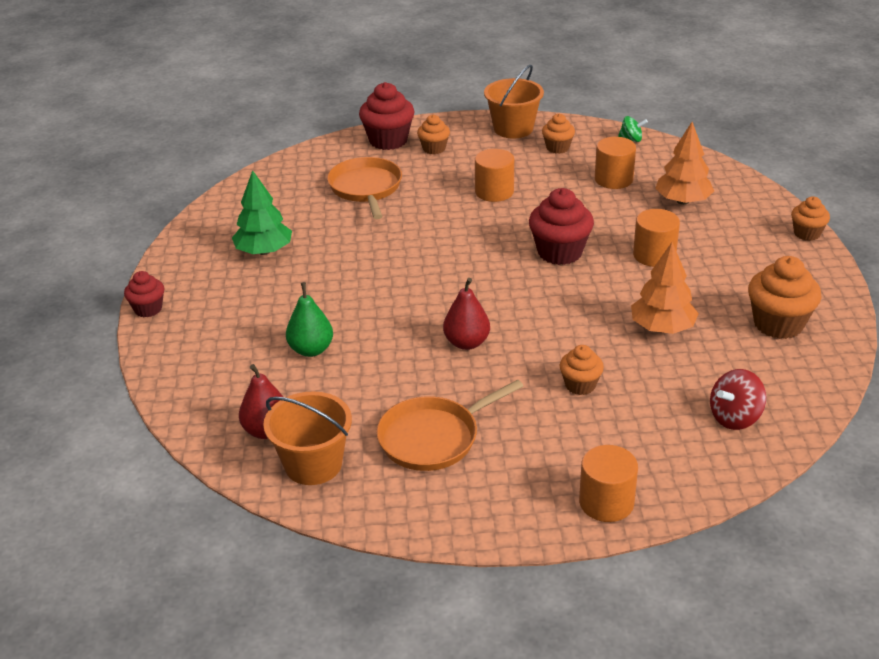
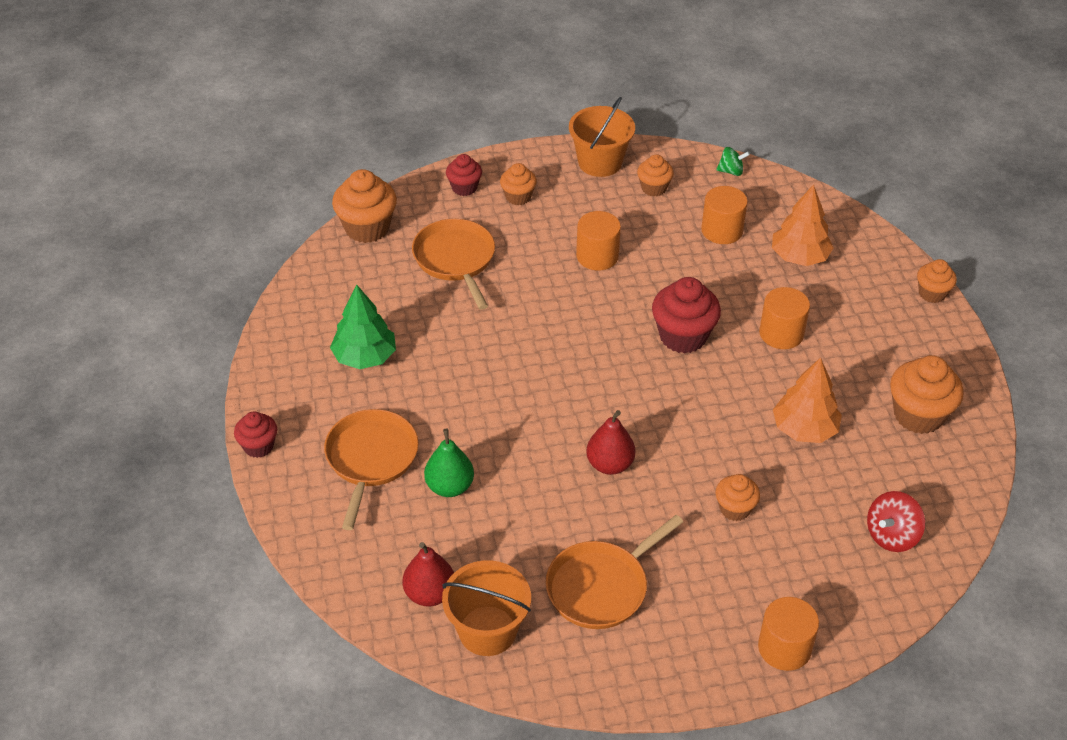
camera: 10 degrees left, 10 degrees up
red cupcake [359,82,415,150] -> red cupcake [446,154,482,196], size x0.59
none -> orange pan [324,409,419,530]
none -> orange cupcake [332,169,397,243]

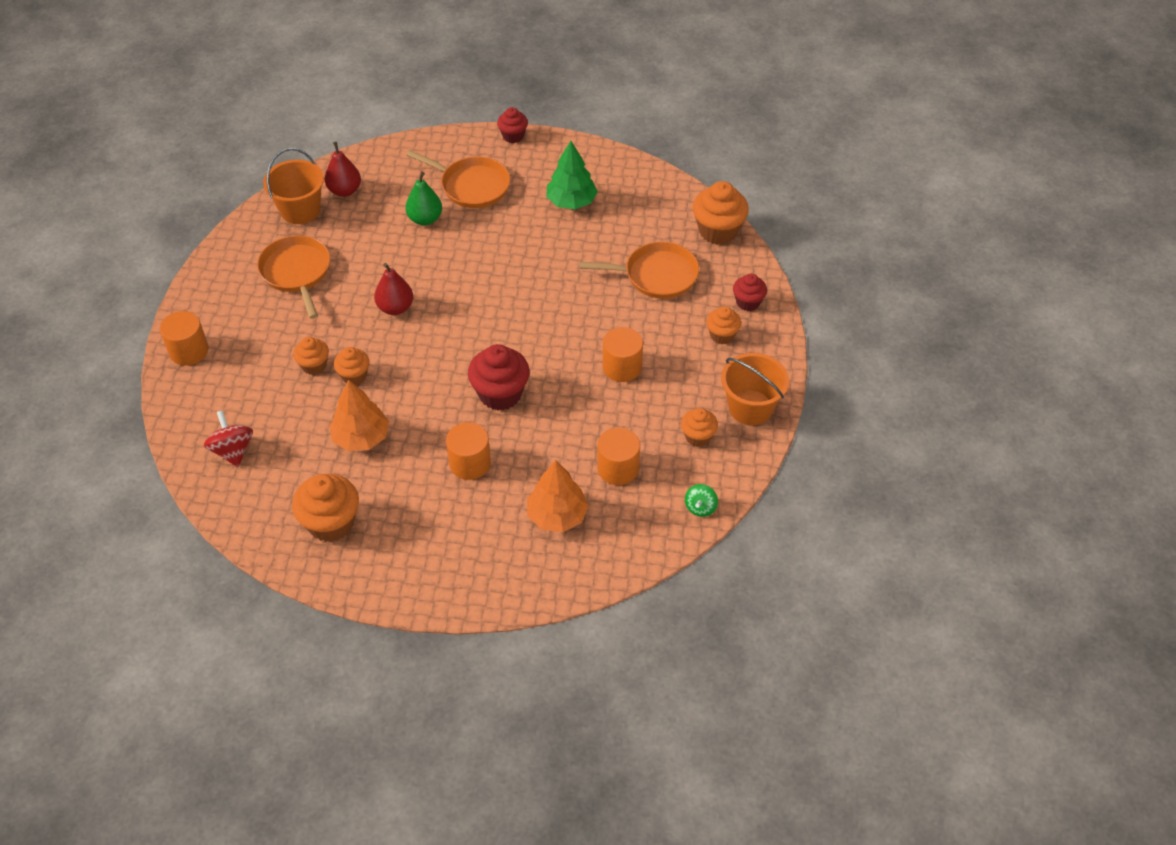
camera: 110 degrees right, 5 degrees up
orange cupcake [917,259,957,303] -> orange cupcake moved to [334,347,369,385]

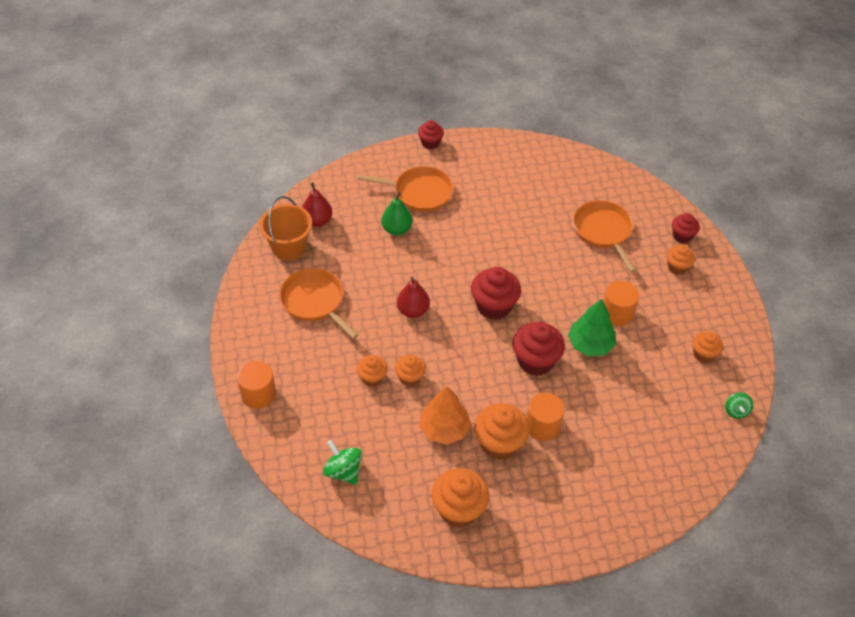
camera: 20 degrees left, 0 degrees up
red spinning top [204,410,253,467] -> green spinning top [323,440,362,485]
orange tree [527,460,589,532] -> none
green tree [546,141,598,209] -> green tree moved to [568,299,616,357]
orange pan [579,242,699,299] -> orange pan turned 90 degrees counterclockwise [573,200,636,272]
orange cylinder [597,428,640,485] -> none
orange cupcake [693,181,749,245] -> orange cupcake moved to [474,403,530,460]
orange bucket [721,353,789,425] -> none
none -> red cupcake [471,267,521,320]

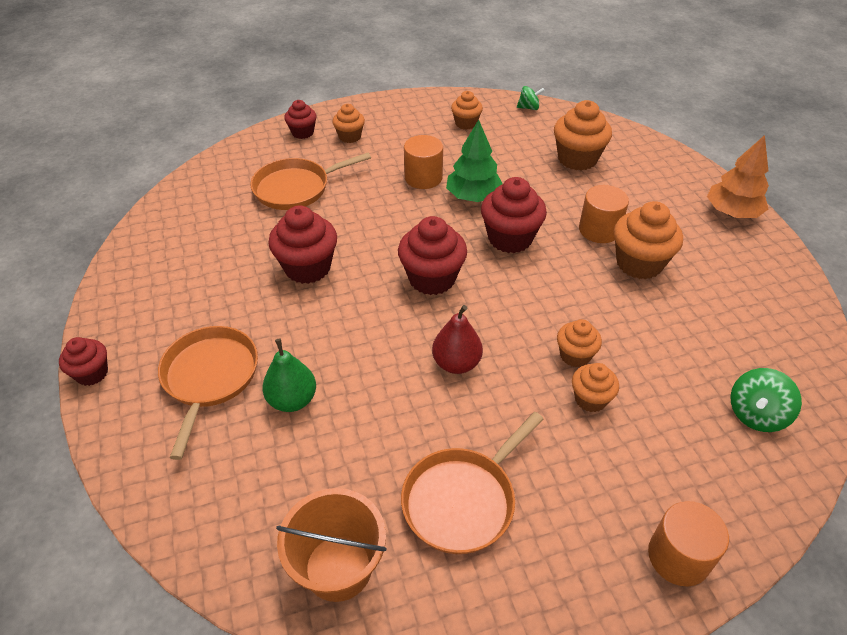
camera: 95 degrees left, 5 degrees down
red pear [302,182,332,227] -> none
orange tree [419,386,471,445] -> orange tree moved to [707,135,769,218]
orange cupcake [432,468,489,528] -> orange cupcake moved to [554,100,612,171]
none -> red cupcake [268,206,337,284]

